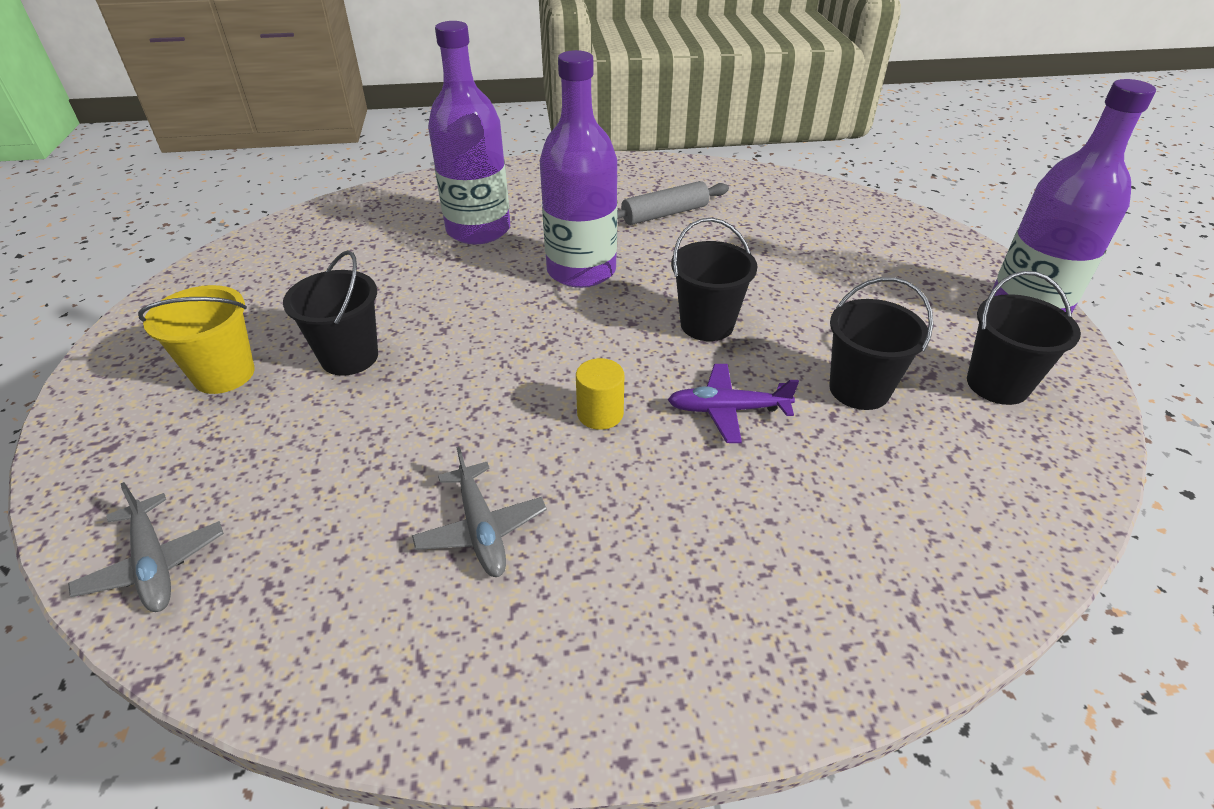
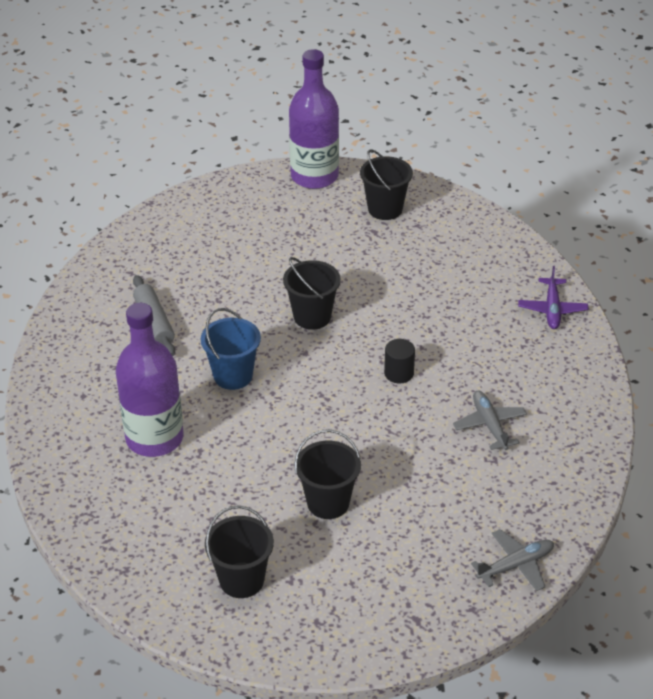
camera: 85 degrees left, 0 degrees up
yellow bucket [138,285,255,394] -> none
grey plane [412,447,547,577] -> grey plane turned 90 degrees counterclockwise [453,391,527,450]
purple bottle [540,50,618,288] -> blue bucket [201,308,261,390]
yellow cylinder [576,358,624,430] -> black cylinder [384,339,415,383]
purple plane [668,364,799,443] -> purple plane moved to [518,266,588,329]
black bucket [829,277,933,410] -> black bucket moved to [205,505,274,598]

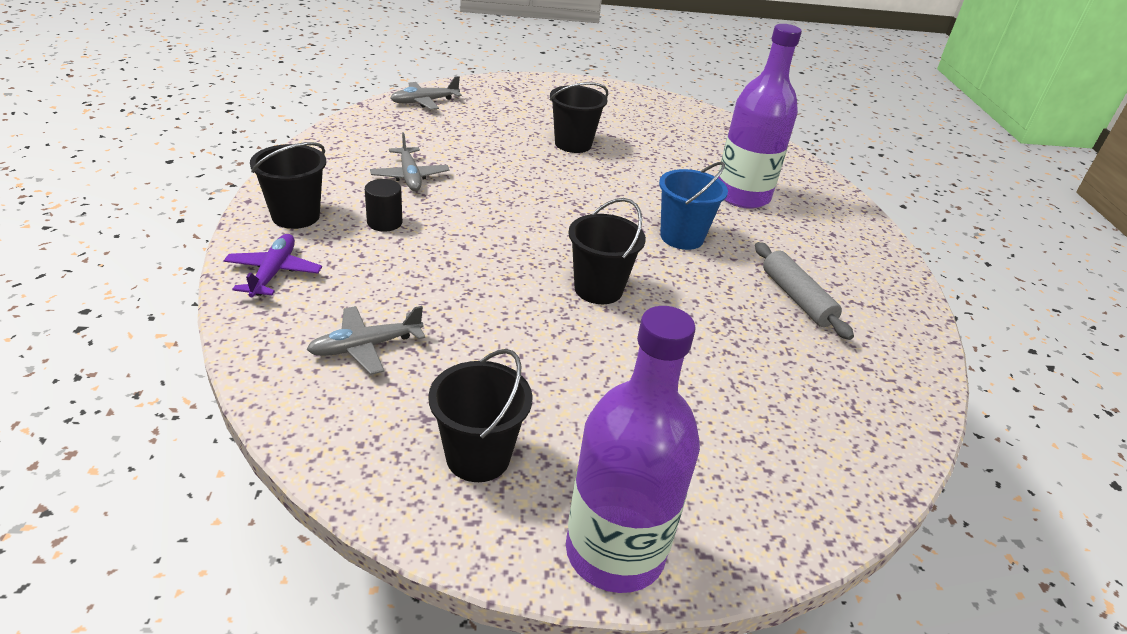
camera: 175 degrees right, 5 degrees down
black bucket [205,505,274,598] -> black bucket moved to [250,142,326,229]
black cylinder [384,339,415,383] -> black cylinder moved to [365,179,402,232]
none -> grey plane [307,306,425,375]

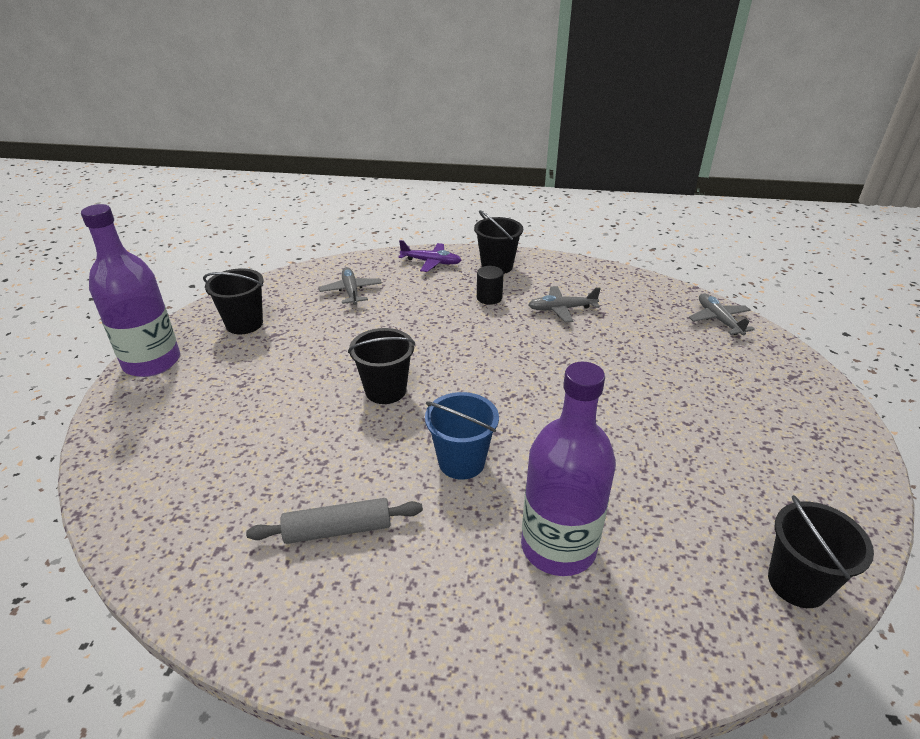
camera: 105 degrees right, 0 degrees up
black bucket [550,82,608,153] -> black bucket moved to [768,495,874,608]

